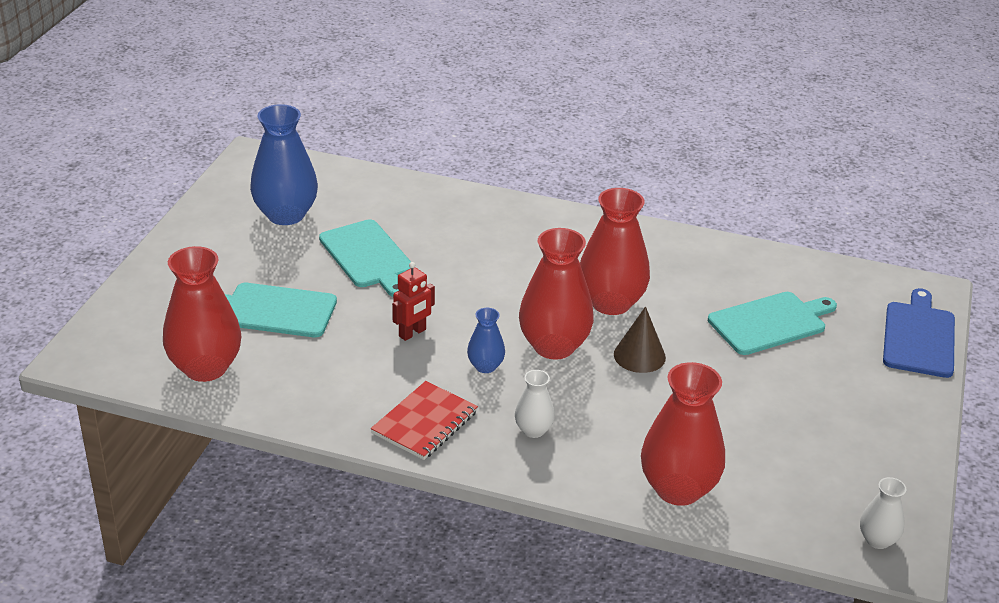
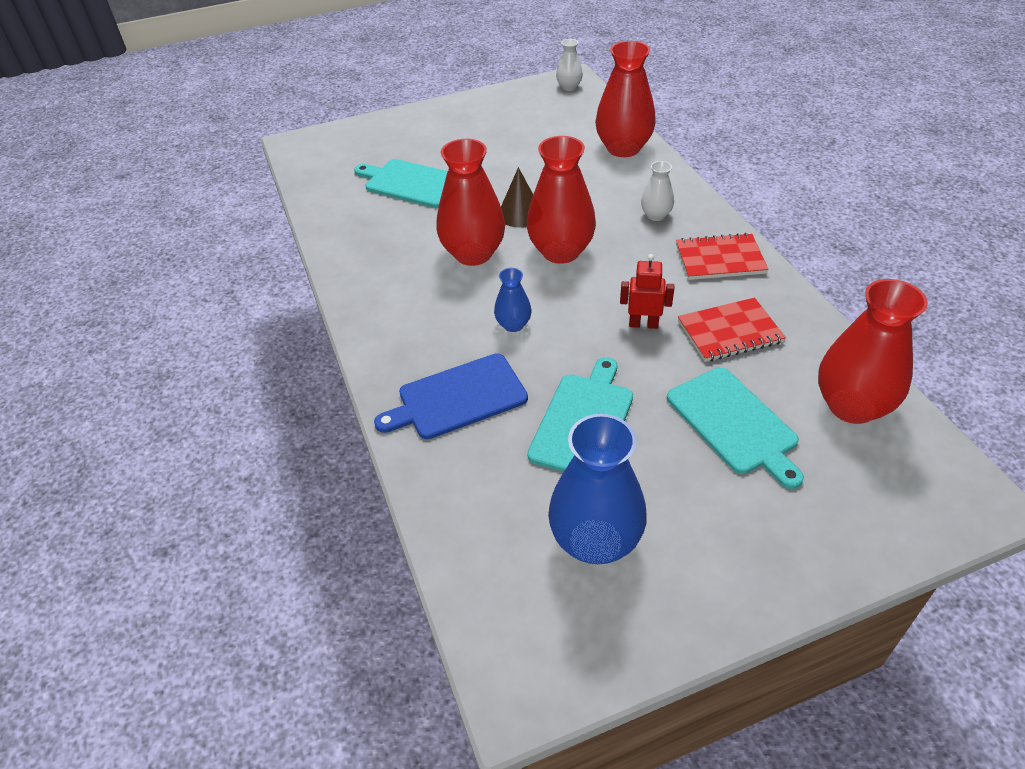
camera: 125 degrees left, 10 degrees up
blue vase [467,308,505,373] -> blue vase moved to [494,268,531,332]
blue cutting board [883,288,955,378] -> blue cutting board moved to [374,353,528,439]
none -> red notebook [678,298,786,362]

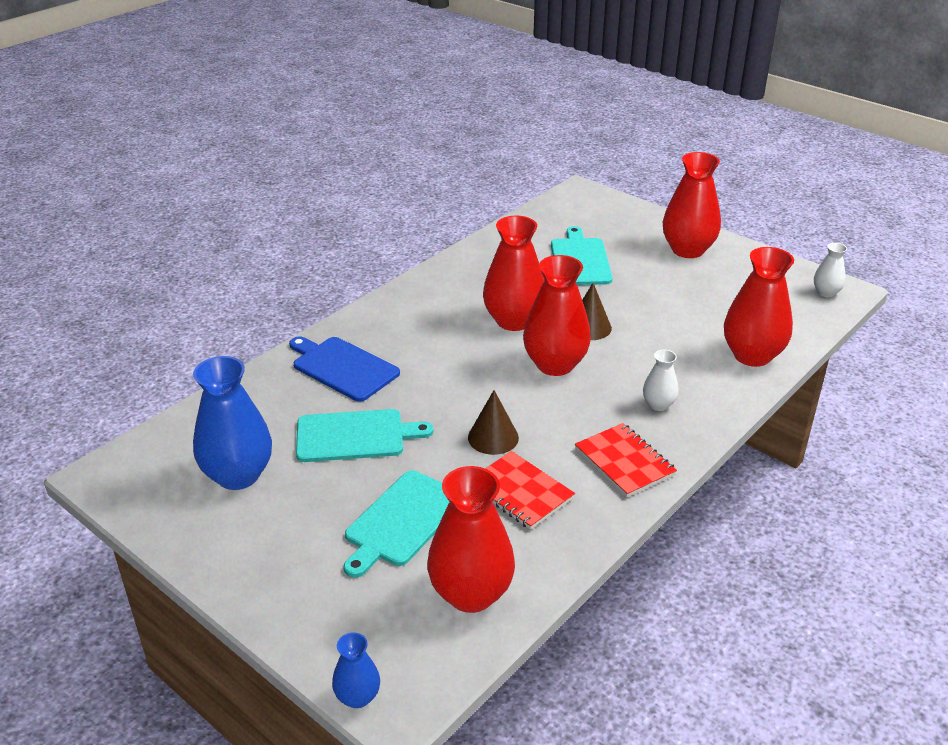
camera: 60 degrees right, 10 degrees down
blue vase [494,268,531,332] -> blue vase moved to [332,632,380,708]
red robot [620,254,674,329] -> brown cone [468,390,519,455]
none -> red vase [663,152,721,258]

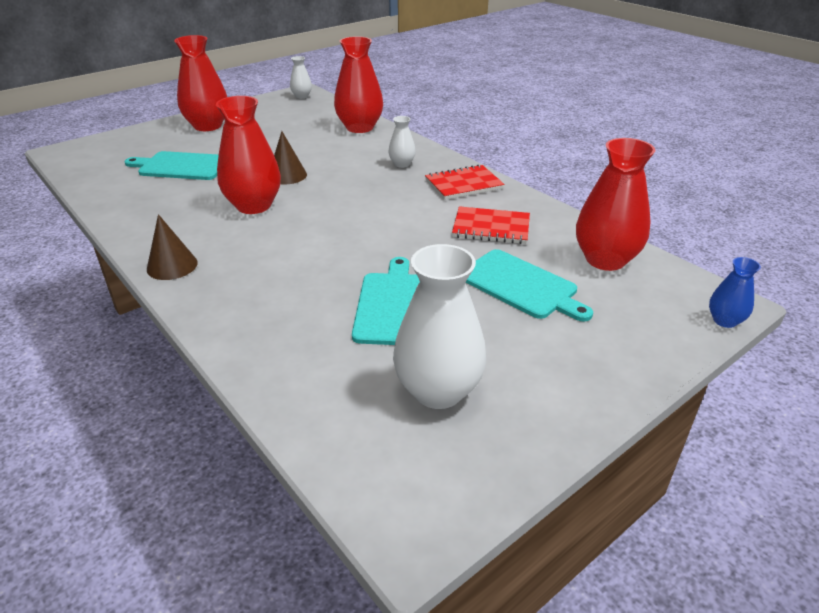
camera: 80 degrees left, 0 degrees up
blue vase [193,356,272,490] -> white vase [393,244,486,409]
blue cutting board [289,336,400,402] -> none
brown cone [468,390,519,455] -> brown cone moved to [147,214,198,280]
red notebook [485,451,575,530] -> red notebook turned 45 degrees clockwise [452,206,530,244]
red vase [523,255,591,376] -> none

